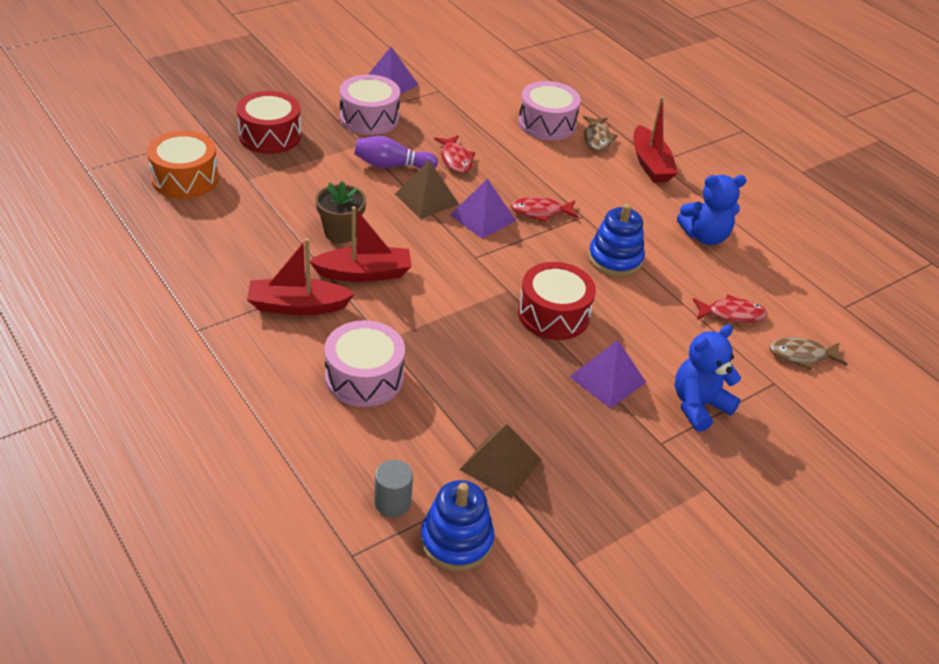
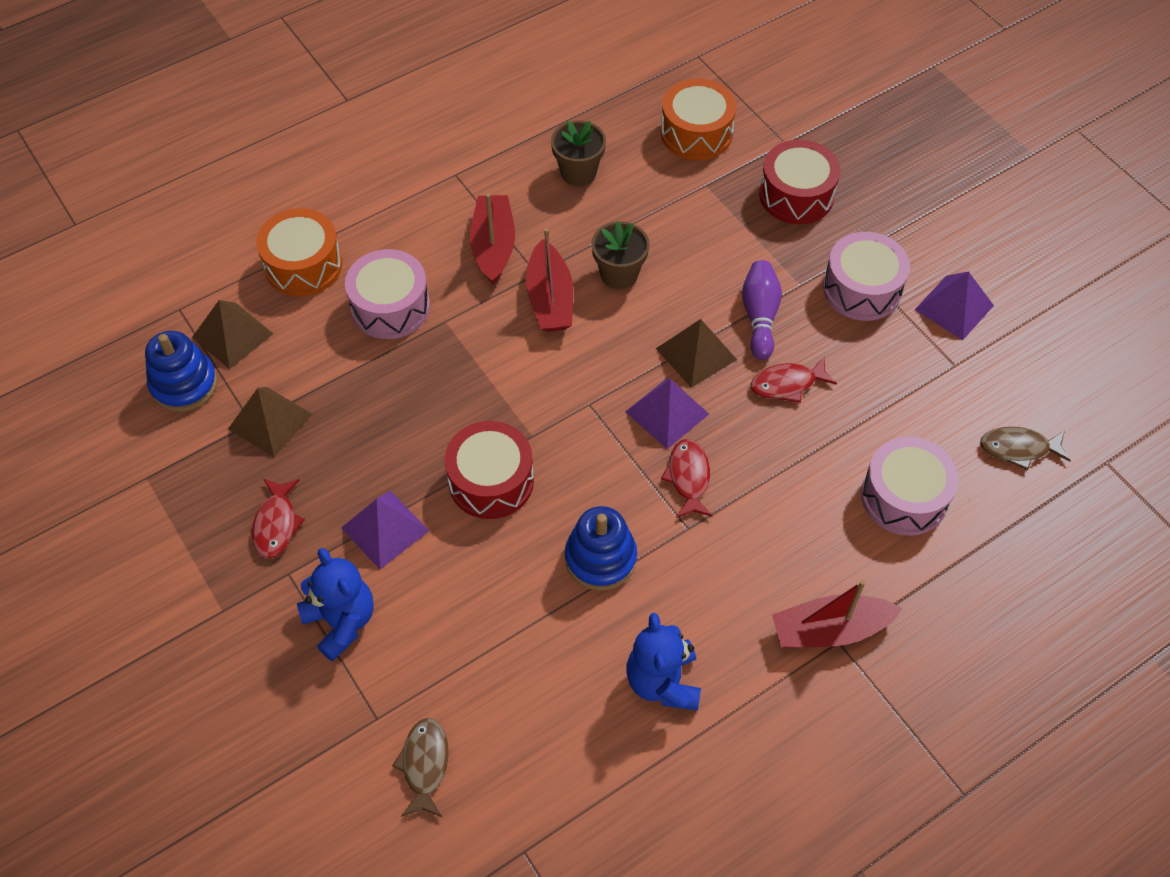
camera: 95 degrees right, 15 degrees up
grey cylinder [374,460,413,517] -> brown pyramid [192,300,273,369]
brown fish [583,116,618,151] -> brown fish moved to [980,427,1071,471]
red fish [692,294,767,323] -> red fish moved to [252,479,305,559]
none -> orange drum [256,208,342,296]
none -> brown flower pot [551,120,606,186]

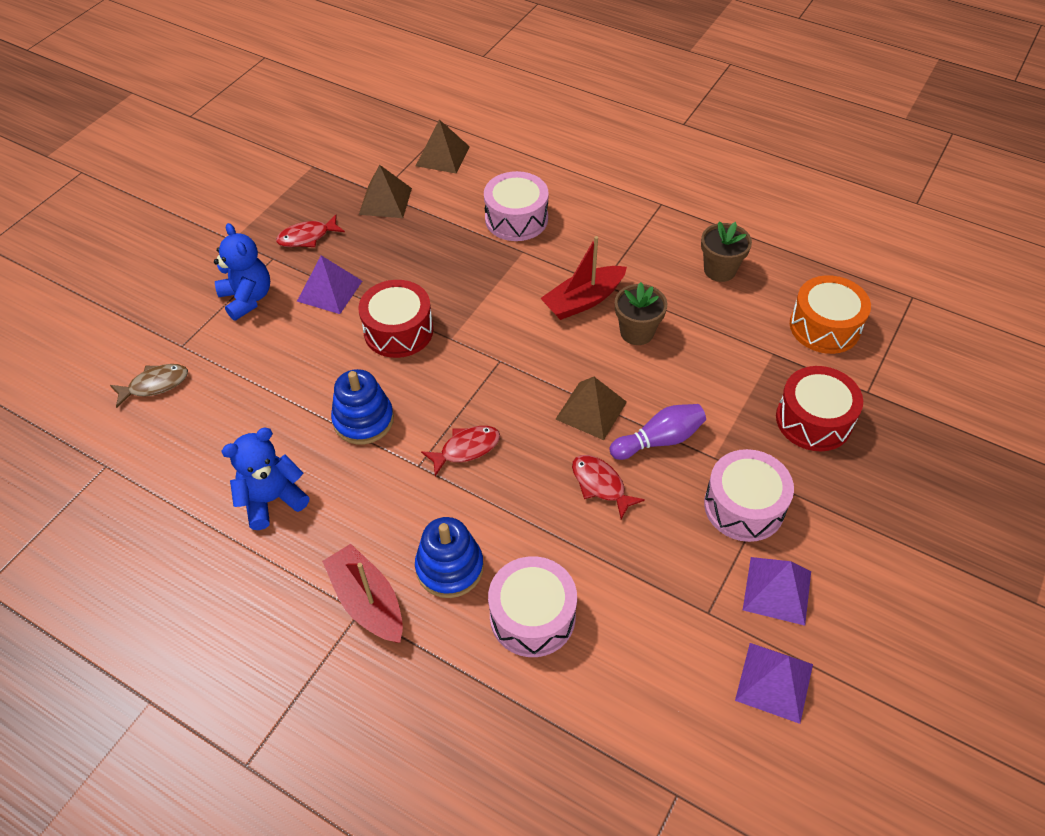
camera: 65 degrees right, 5 degrees down
blue stacking toy [145,331,218,412] -> blue stacking toy moved to [415,517,484,598]
orange drum [256,208,342,296] -> none
blue teddy bear [297,548,374,662] -> blue teddy bear turned 60 degrees counterclockwise [214,223,270,321]
red boat [470,193,515,285] -> none
purple pyramid [625,378,709,449] -> purple pyramid moved to [735,643,813,724]
brown fish [980,427,1071,471] -> none

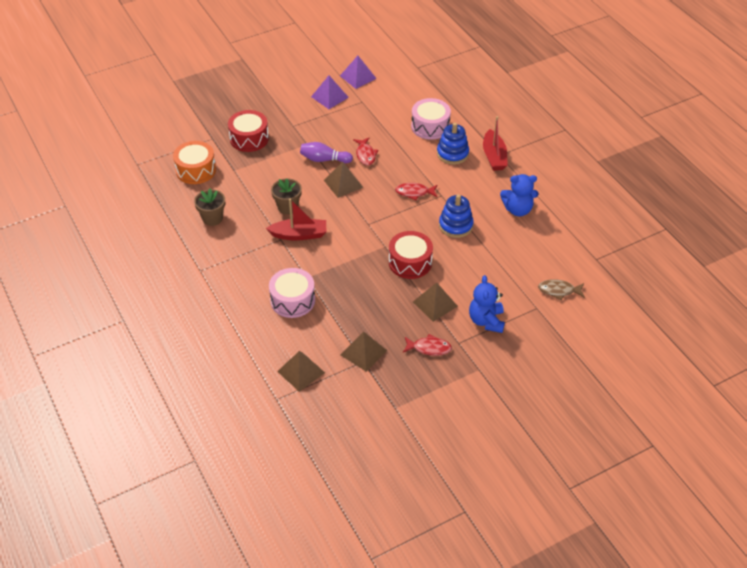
camera: 150 degrees left, 5 degrees down
purple pyramid [297,255,362,314] -> brown pyramid [413,282,458,322]
pink drum [704,449,794,542] -> none

